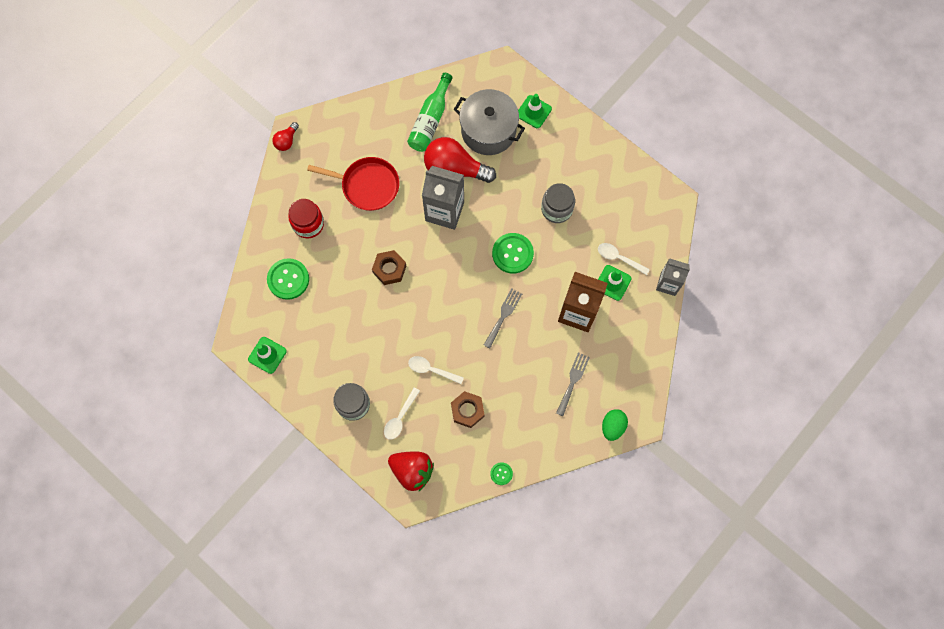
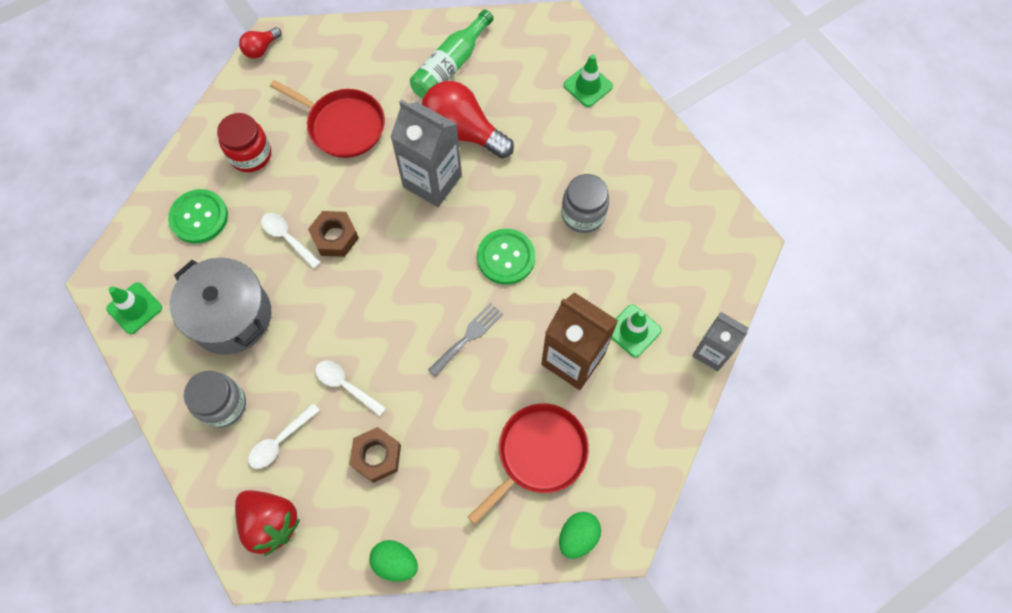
camera: 15 degrees right, 5 degrees down
grey pot [453,89,525,155] -> grey pot moved to [170,257,271,355]
green button [490,462,513,485] -> green egg [369,540,418,582]
grey fork [556,352,590,416] -> red pan [468,404,589,524]
white spoon [598,243,650,275] -> white spoon moved to [261,213,321,269]

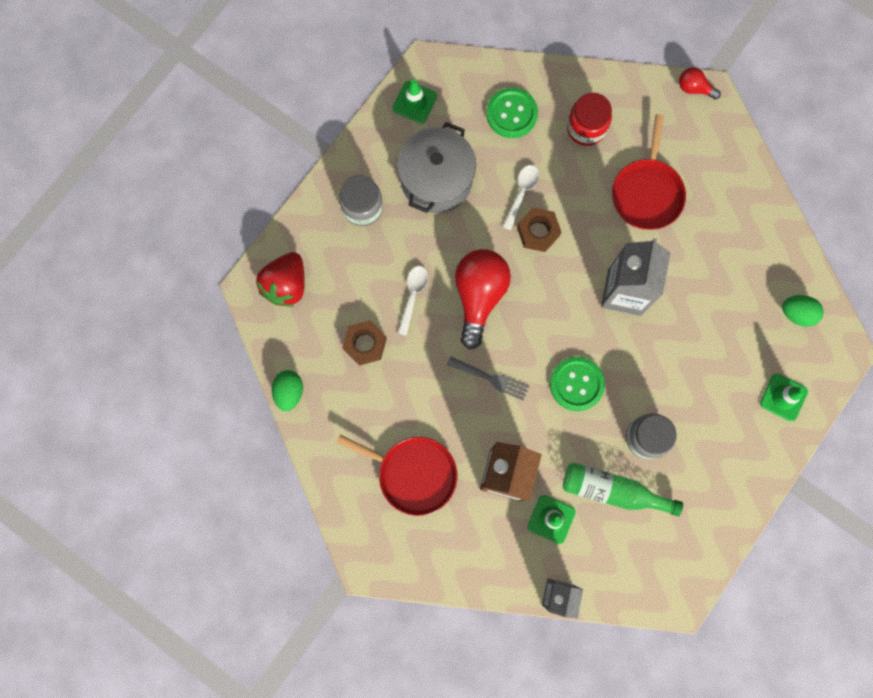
camera: 70 degrees right, 10 degrees up
white spoon [248,403,320,469] -> none
green bottle [410,9,493,98] -> green bottle moved to [563,463,683,516]
red light bulb [422,81,514,158] -> red light bulb moved to [455,249,511,350]
green egg [559,512,601,559] -> green egg moved to [782,295,824,327]

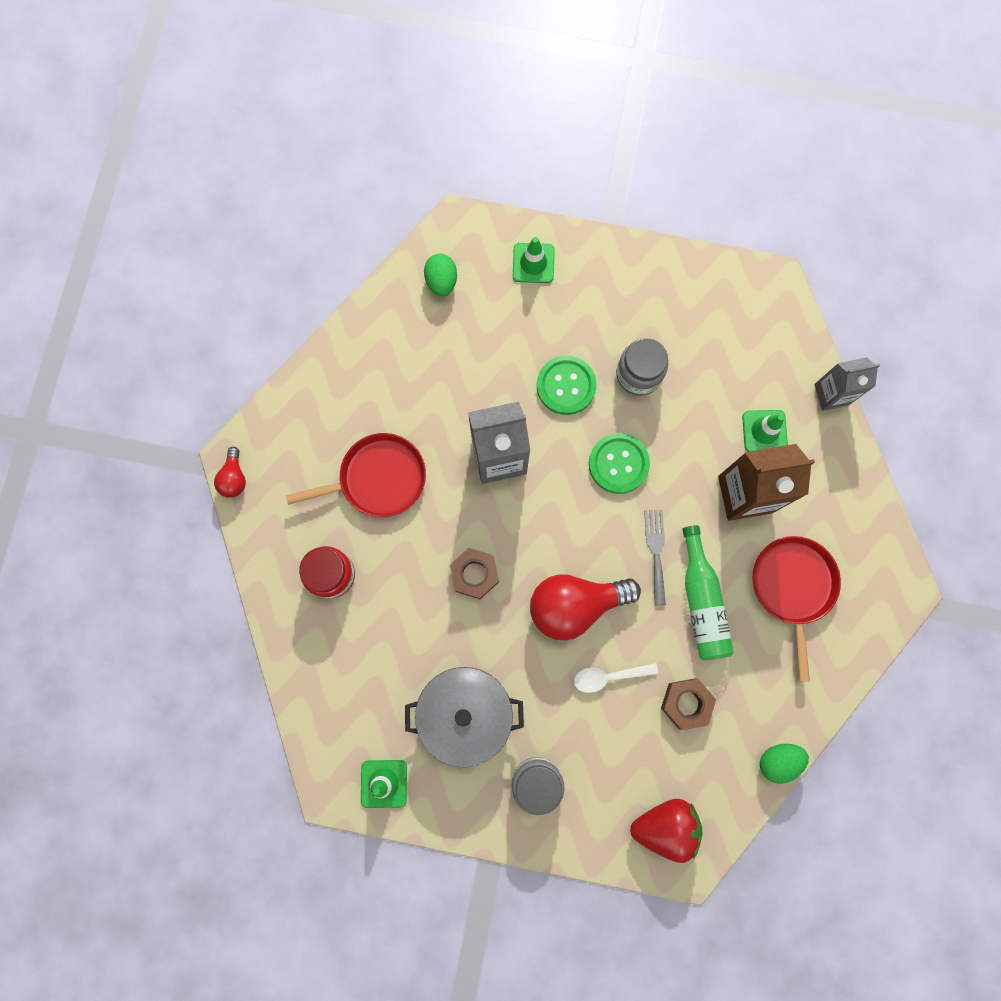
camera: 115 degrees left, 0 degrees up
green button [486,88,538,138] -> green button moved to [537,356,597,415]
white spoon [503,165,539,230] -> none
green bottle [563,463,683,516] -> green bottle moved to [682,525,734,661]

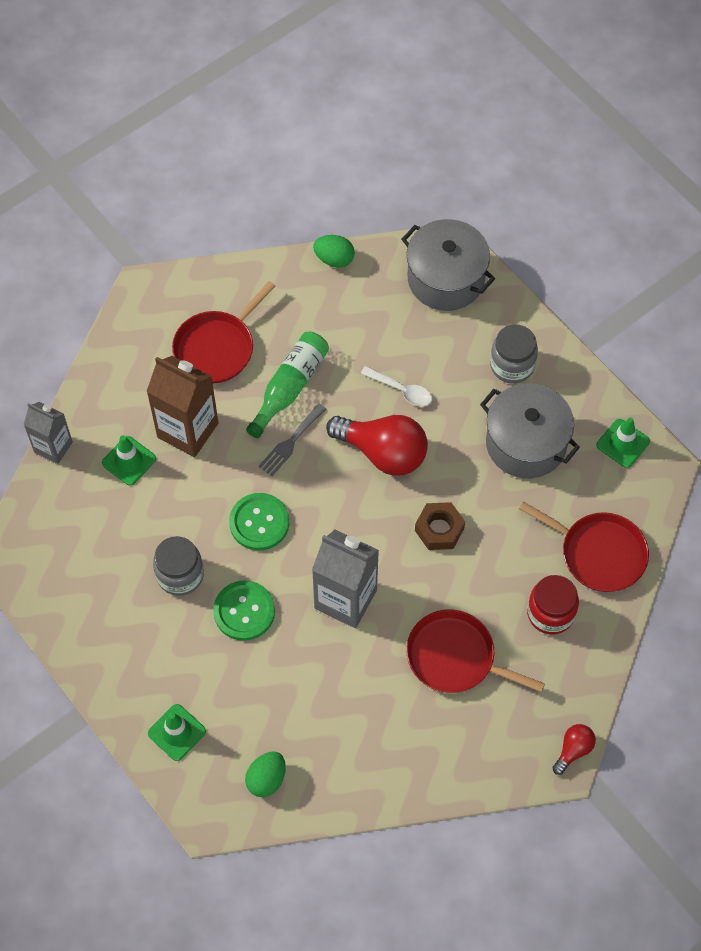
camera: 140 degrees left, 15 degrees down
red strawberry [630,799,703,863] -> grey pot [401,219,495,311]
brown nut [661,679,716,730] -> none
none -> red pan [519,502,649,592]

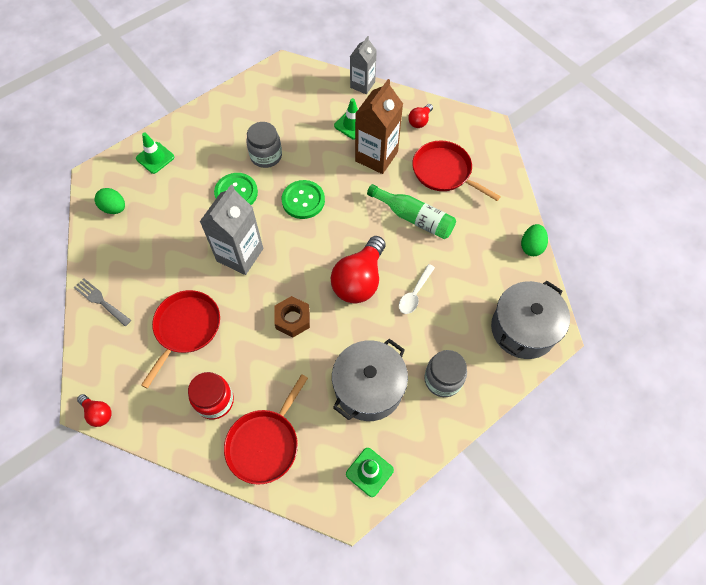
camera: 90 degrees right, 0 degrees up
grey fork [259,403,326,476] -> grey fork moved to [74,278,131,326]
none -> red light bulb [408,104,433,128]

